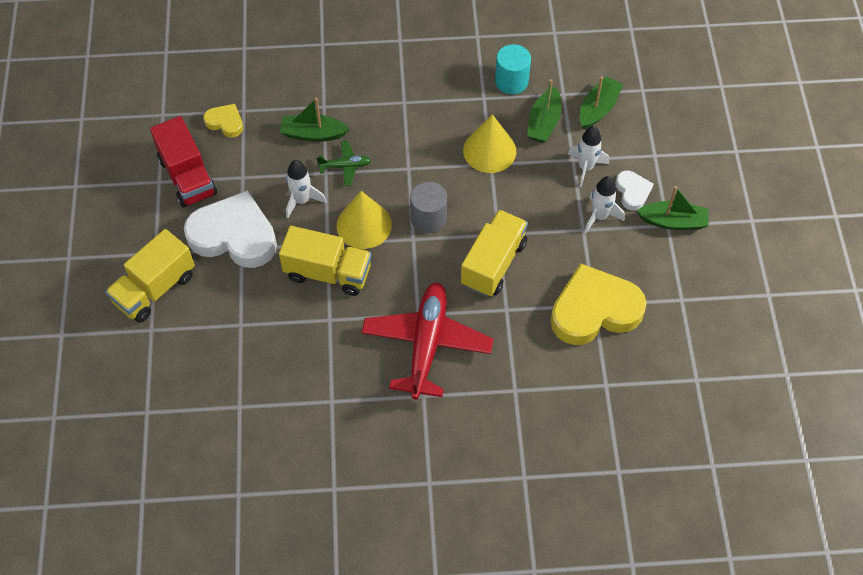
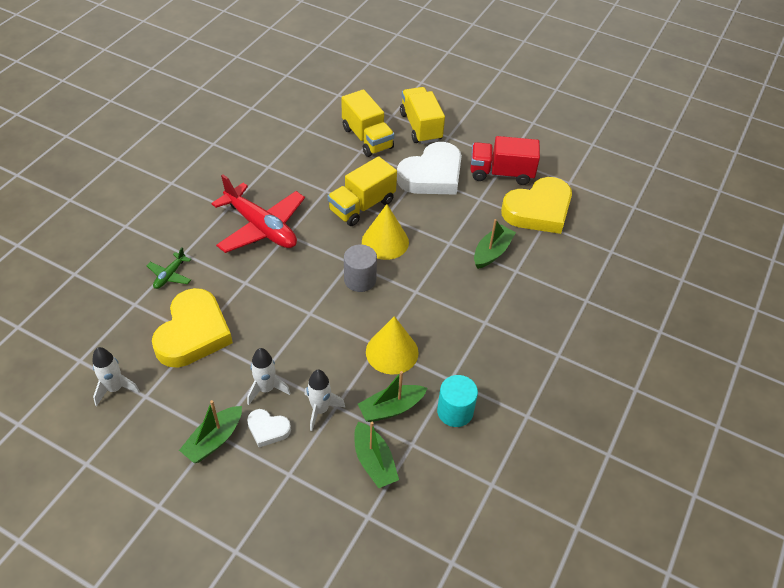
camera: 120 degrees right, 10 degrees down
yellow heart [204,104,243,137] -> yellow heart [501,177,572,234], size x2.11
white rocket [286,160,327,218] -> white rocket moved to [92,347,140,406]
green plane [316,141,371,186] -> green plane moved to [146,247,191,289]
yellow truck [461,210,528,297] -> yellow truck moved to [341,89,394,157]
green boat [527,79,562,143] -> green boat turned 75 degrees counterclockwise [358,371,427,422]

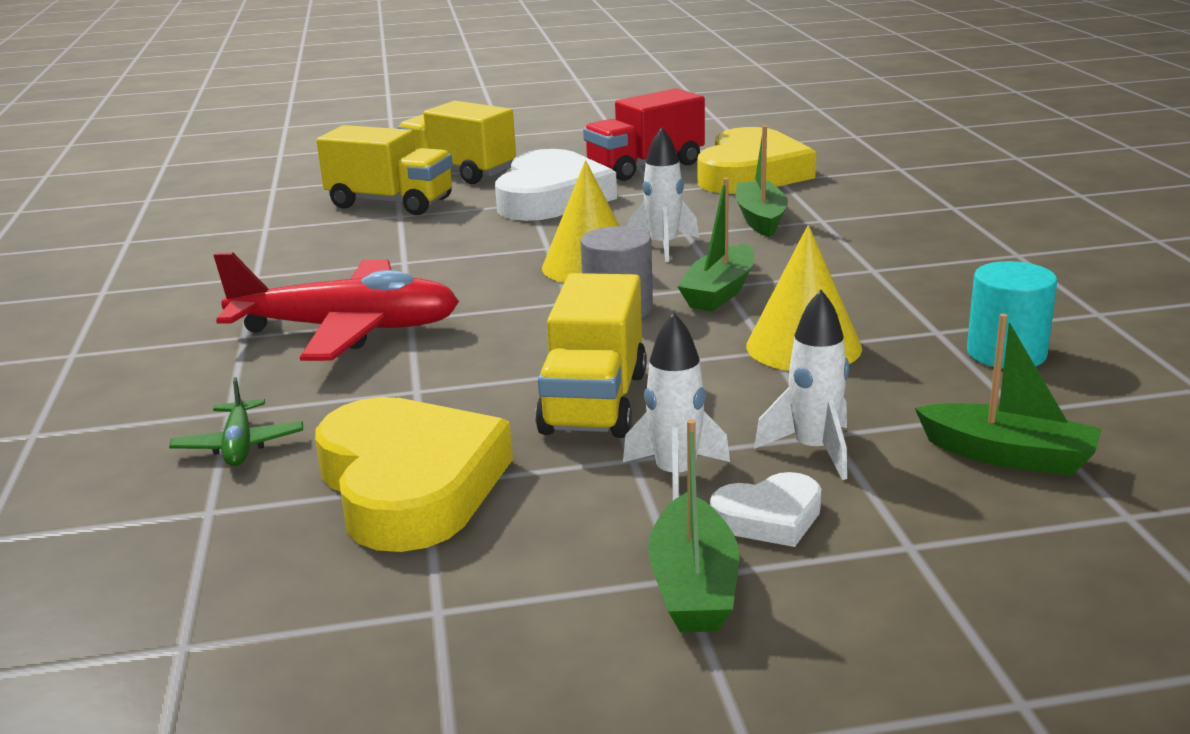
camera: 35 degrees left, 25 degrees down
white rocket [92,347,140,406] -> white rocket moved to [627,127,699,262]
yellow truck [328,156,397,226] -> yellow truck moved to [535,273,647,438]
green boat [358,371,427,422] -> green boat moved to [677,178,754,312]

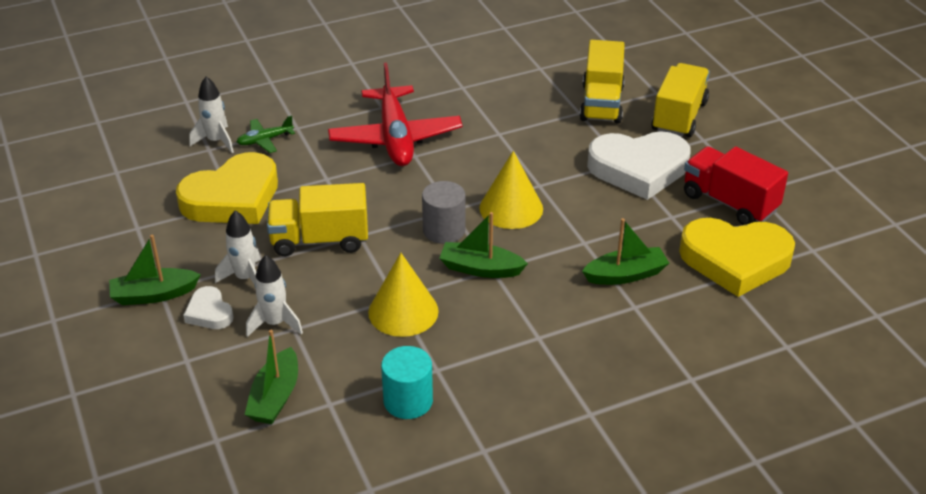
camera: 75 degrees right, 15 degrees up
white rocket [627,127,699,262] -> white rocket moved to [189,76,234,153]

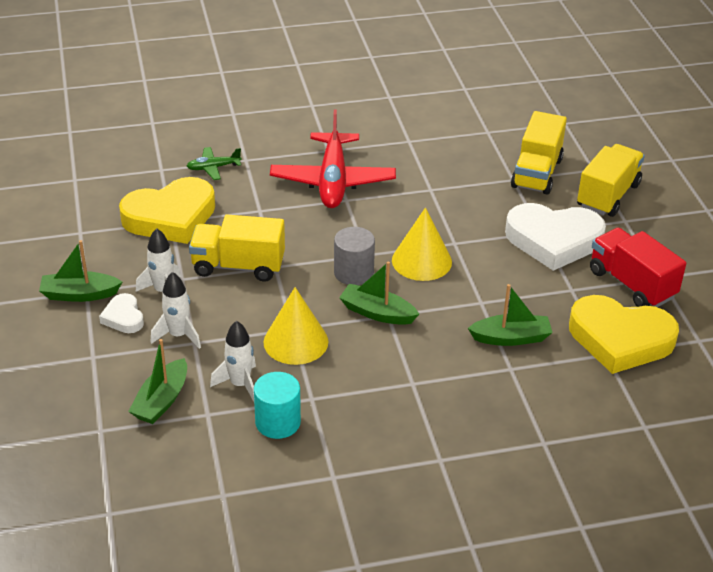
camera: 10 degrees right, 0 degrees up
white rocket [189,76,234,153] -> white rocket moved to [210,321,256,402]

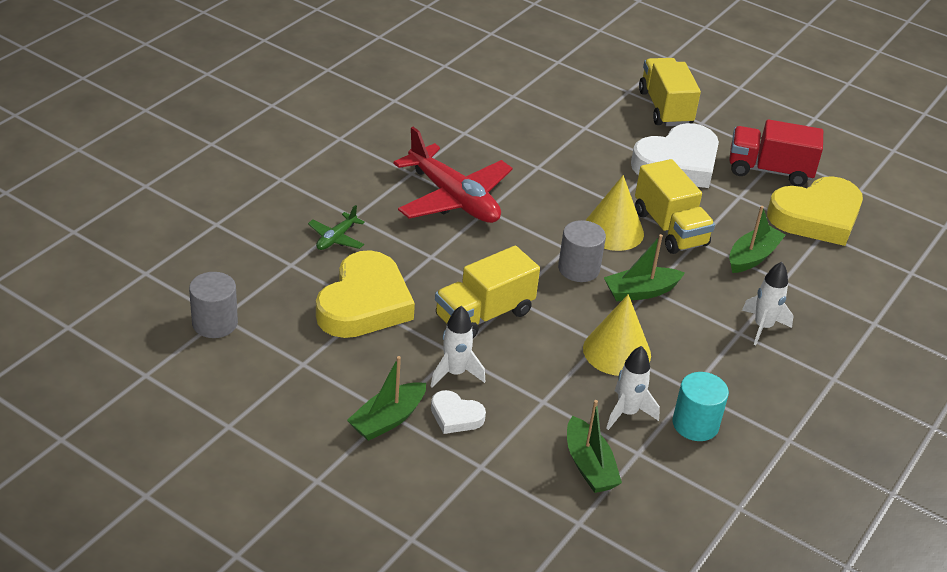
camera: 45 degrees left, 0 degrees up
white rocket [151,272,201,349] -> white rocket moved to [742,262,793,345]
yellow truck [511,111,567,195] -> yellow truck moved to [635,159,715,254]
none -> grey cylinder [189,272,238,338]

